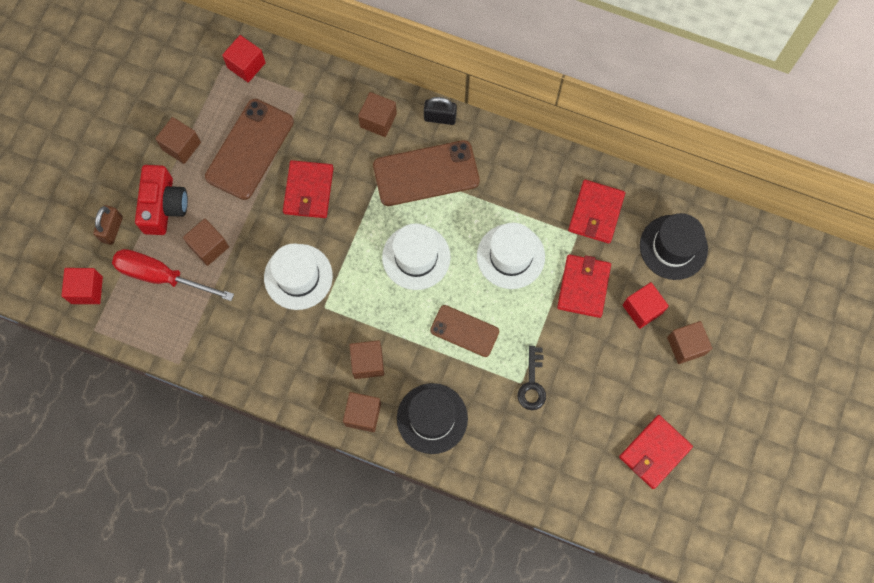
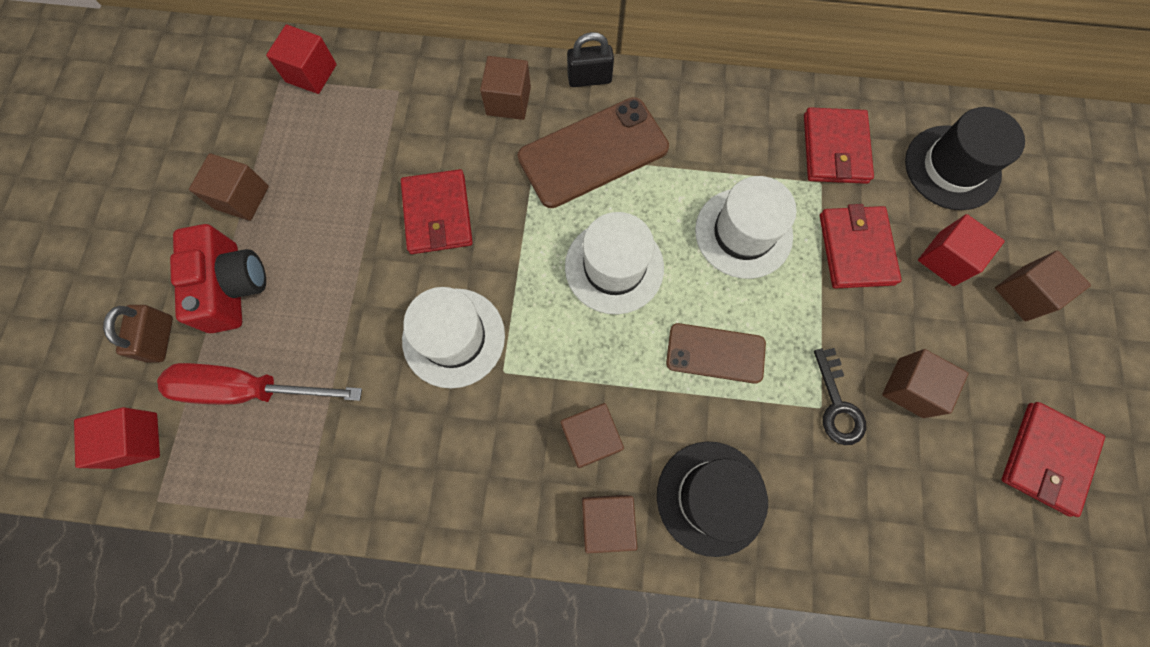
camera: 15 degrees left, 0 degrees up
brown cube [183,219,229,266] -> brown cube moved to [882,349,969,418]
brown phone [205,99,294,200] -> none

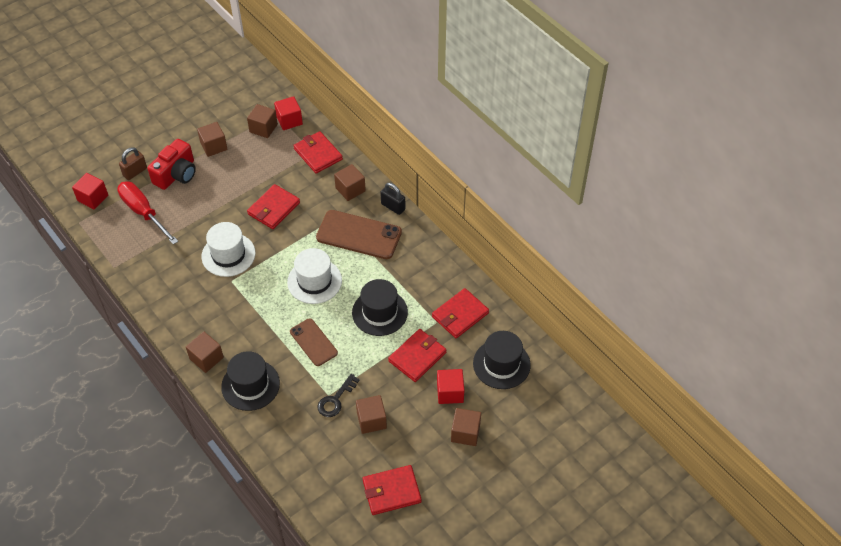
camera: 45 degrees right, 20 degrees down
brown cube [560,403,624,468] -> brown cube moved to [247,104,278,138]
white hat [695,176,797,279] -> black hat [352,279,408,336]
none -> red wallet [293,131,343,174]

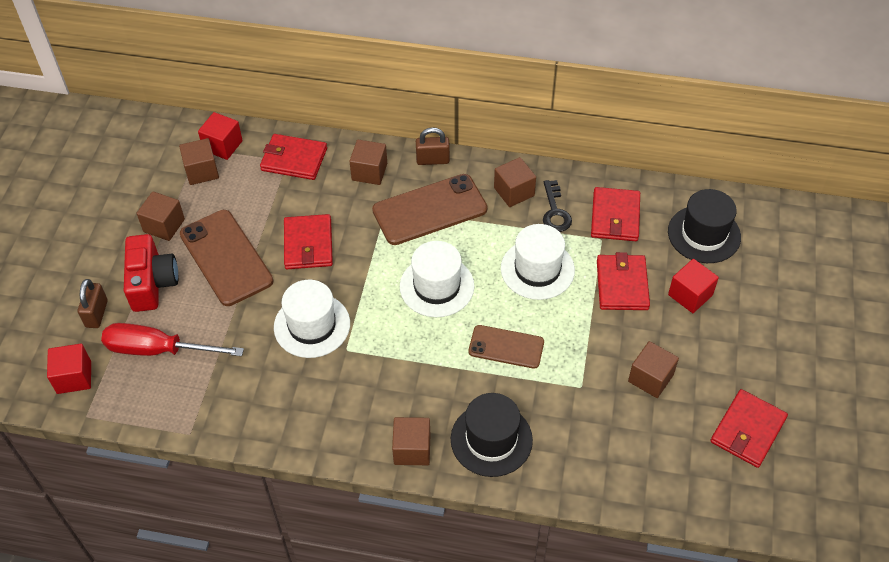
camera: 40 degrees left, 0 degrees up
black key [317,374,360,417] -> black key moved to [543,180,572,232]
black hat [352,279,408,336] -> white hat [501,224,575,300]
black padlock [380,183,406,215] -> brown padlock [416,127,450,165]
brown cube [451,408,481,446] -> brown cube moved to [494,157,536,207]
none -> brown phone [180,210,273,306]

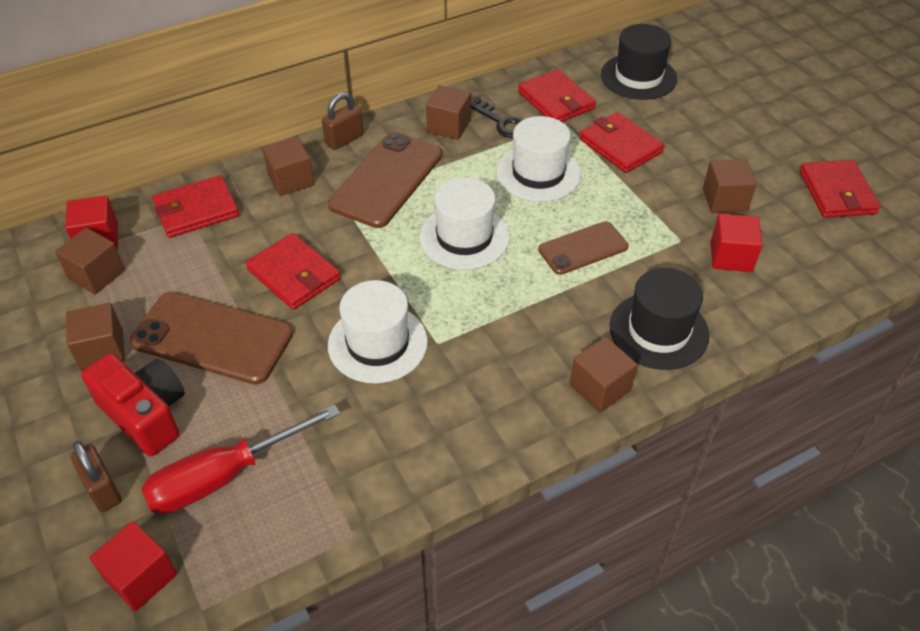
camera: 40 degrees left, 5 degrees down
red cube [668,259,719,313] -> red cube moved to [710,214,763,272]

